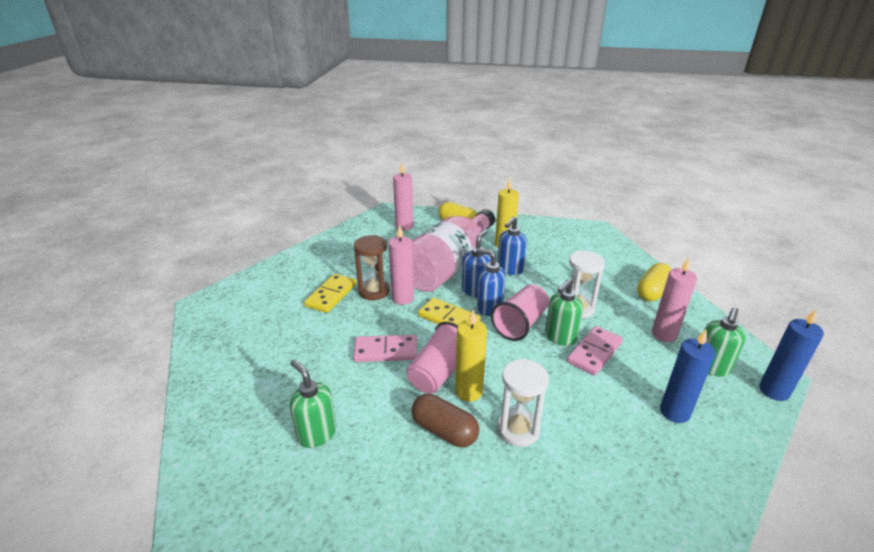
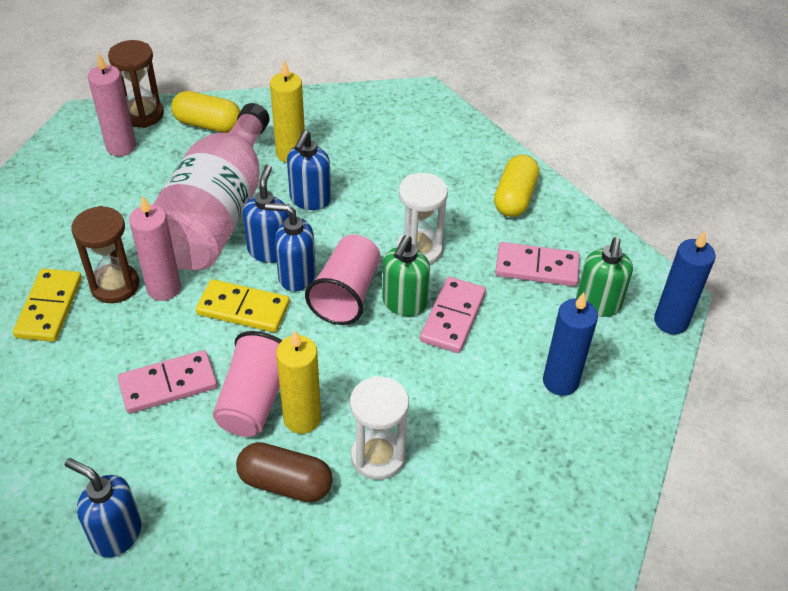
camera: 20 degrees left, 15 degrees up
green soap dispenser [290,359,337,448] -> blue soap dispenser [65,458,142,558]
pink candle [652,258,697,342] -> pink domino [495,242,580,286]
none -> brown hourglass [108,40,164,128]

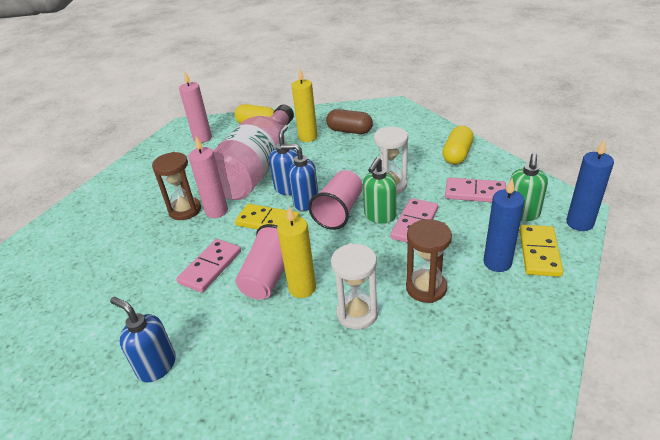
camera: 10 degrees right, 10 degrees down
yellow domino [13,269,82,342] -> yellow domino moved to [520,225,563,277]
brown hourglass [108,40,164,128] -> brown hourglass moved to [406,219,452,303]
pink domino [118,350,217,414] -> pink domino turned 45 degrees counterclockwise [177,239,241,293]
brown capsule [236,442,333,502] -> brown capsule moved to [326,109,373,134]
blue soap dispenser [287,130,331,210] -> none

